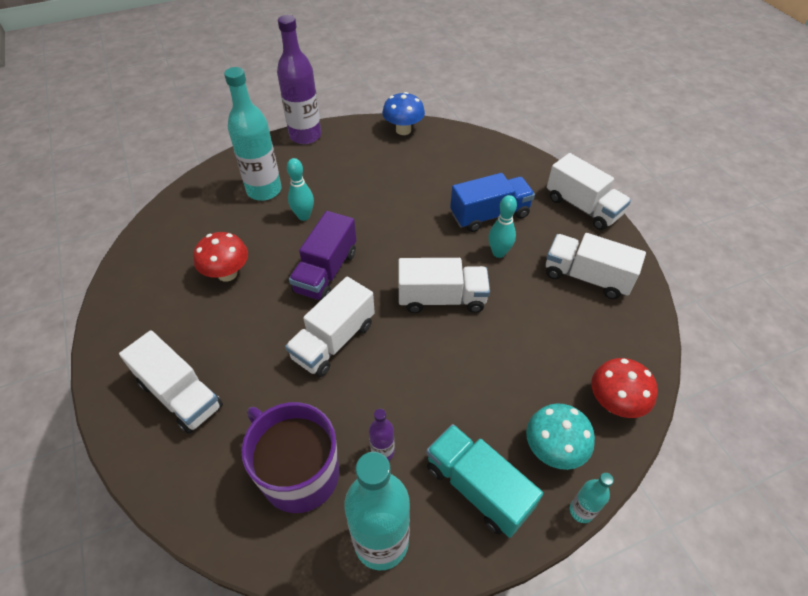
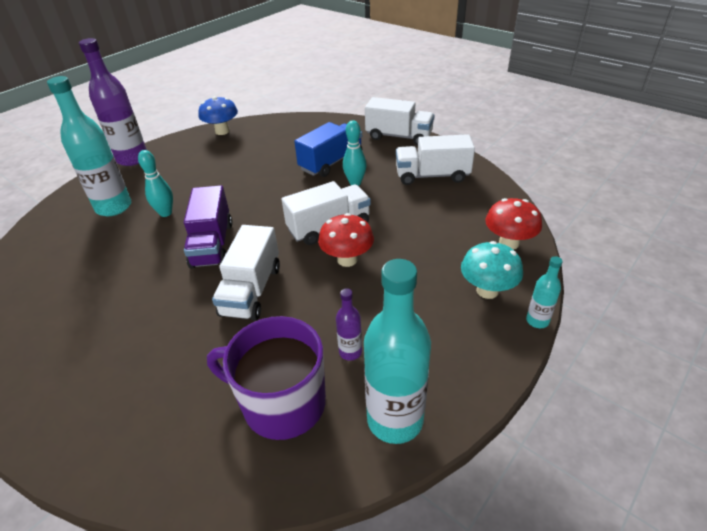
camera: 25 degrees left, 10 degrees down
white truck [119,330,223,434] -> none
red mushroom [193,232,248,282] -> red mushroom moved to [318,213,374,267]
turquoise truck [426,424,543,538] -> none

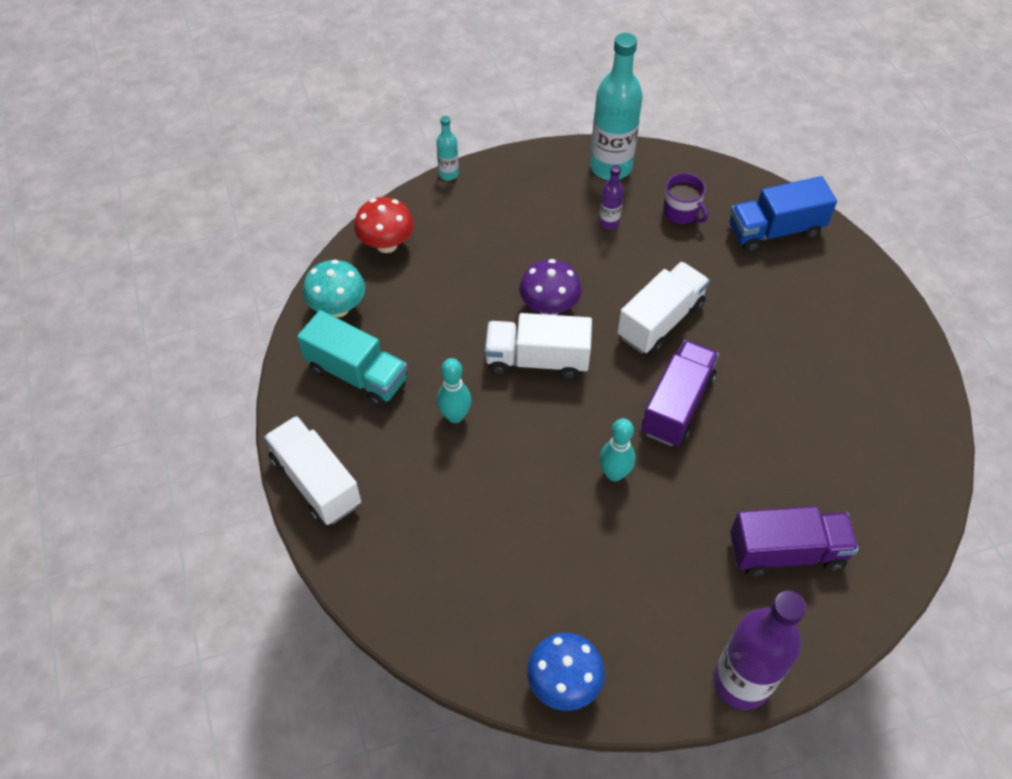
camera: 150 degrees left, 15 degrees up
turquoise bottle [47,76,131,216] -> purple truck [730,506,859,576]
turquoise bowling pin [138,150,173,217] -> turquoise bowling pin moved to [599,418,635,481]
purple mug [207,316,326,440] -> purple mug [663,173,708,225], size x0.53
blue truck [294,122,362,177] -> blue truck moved to [730,176,837,252]
red mushroom [318,213,374,267] -> purple mushroom [519,259,582,315]
white truck [396,134,475,185] -> turquoise truck [297,310,407,407]
turquoise mushroom [461,241,523,299] -> turquoise mushroom moved to [303,259,365,317]

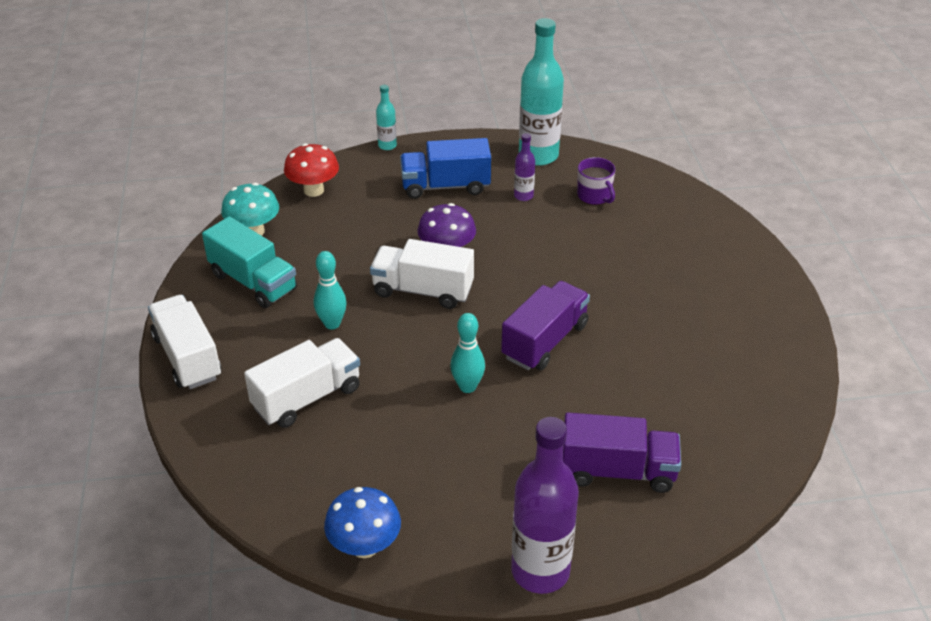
camera: 10 degrees right, 15 degrees down
white truck [617,262,710,354] -> white truck moved to [244,338,360,428]
blue truck [730,176,837,252] -> blue truck moved to [400,138,491,199]

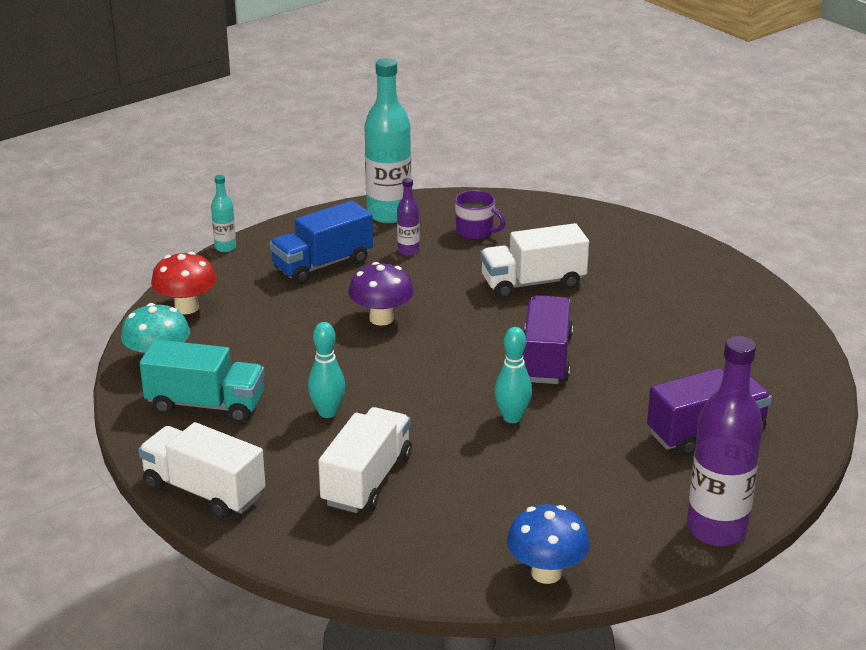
camera: 30 degrees left, 10 degrees down
white truck [370,239,474,309] -> white truck moved to [480,223,589,299]

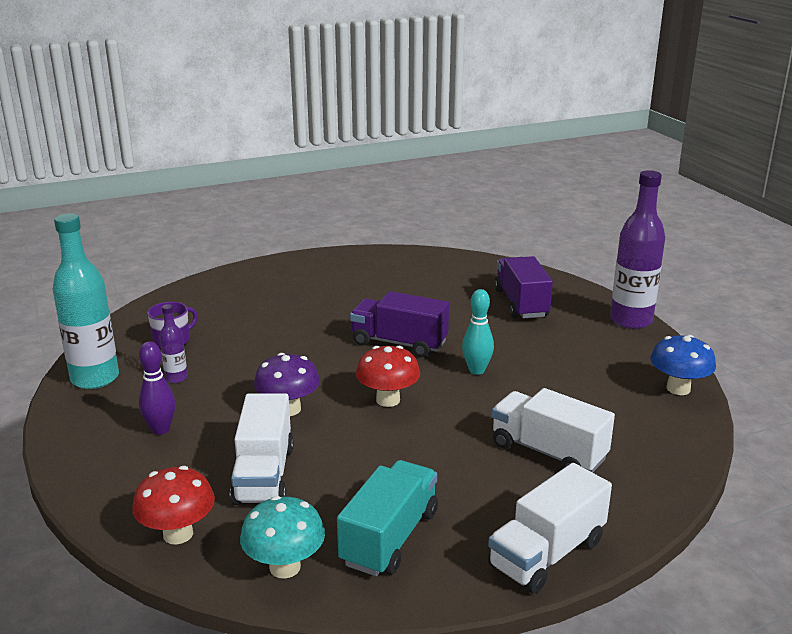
camera: 75 degrees left, 5 degrees down
turquoise bottle [211,175,236,252] -> none
blue truck [270,200,373,284] -> purple bowling pin [139,341,175,435]
turquoise bowling pin [308,322,345,418] -> none
white truck [480,223,589,299] -> white truck moved to [230,393,294,505]
none -> red mushroom [356,346,420,407]

